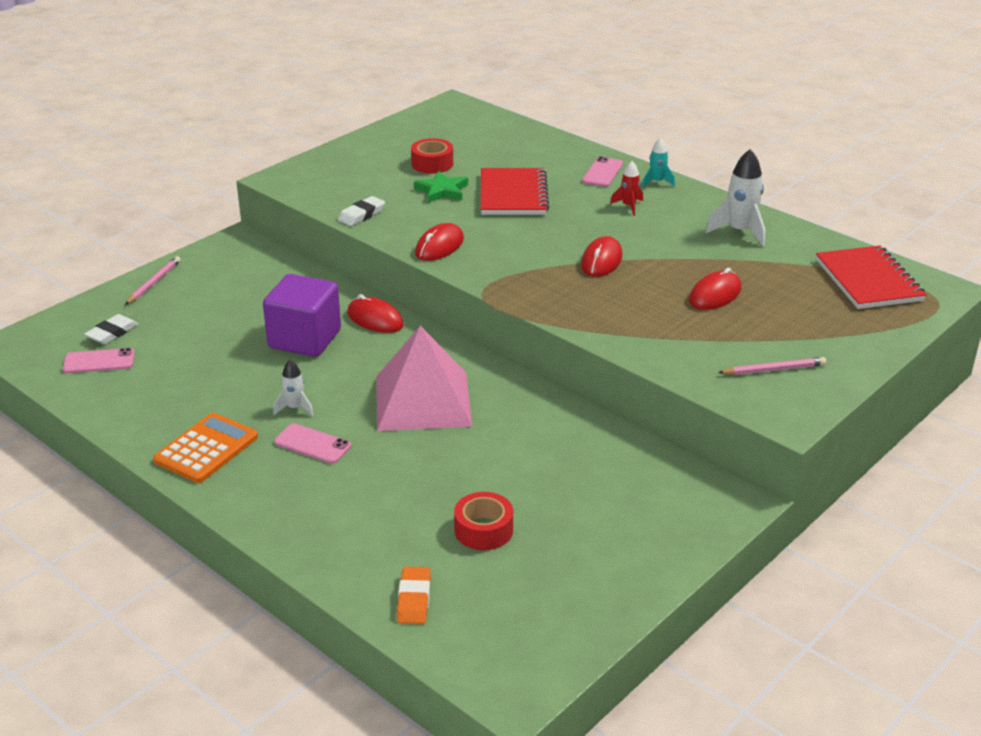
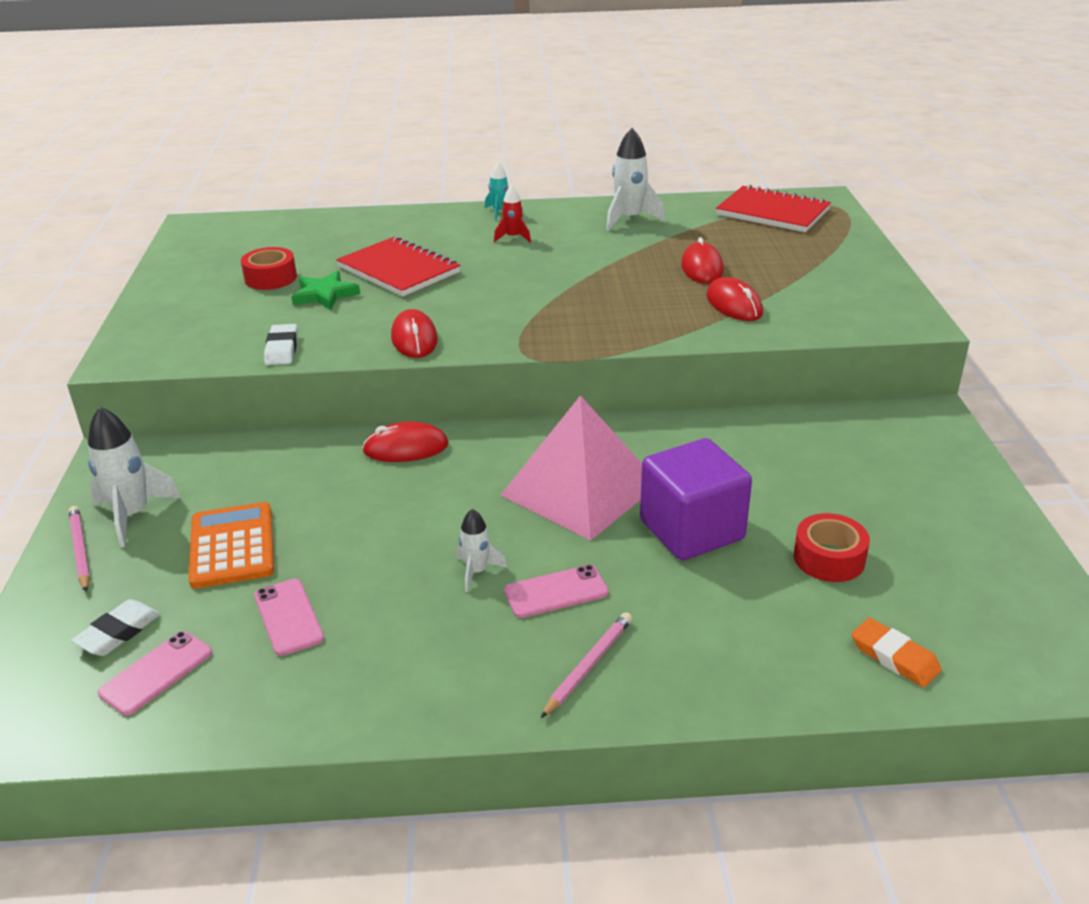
camera: 45 degrees left, 0 degrees up
white eraser [84,314,138,344] -> white eraser turned 45 degrees clockwise [71,599,160,656]
orange calculator [153,413,258,483] -> orange calculator moved to [189,502,274,589]
purple cube [263,274,341,357] -> purple cube moved to [640,438,752,560]
red mouse [581,236,623,277] -> red mouse moved to [706,277,763,321]
pink phone [582,156,623,187] -> pink phone moved to [254,579,324,656]
pink pencil [718,357,826,375] -> pink pencil moved to [541,612,632,718]
none -> white rocket [88,407,181,547]

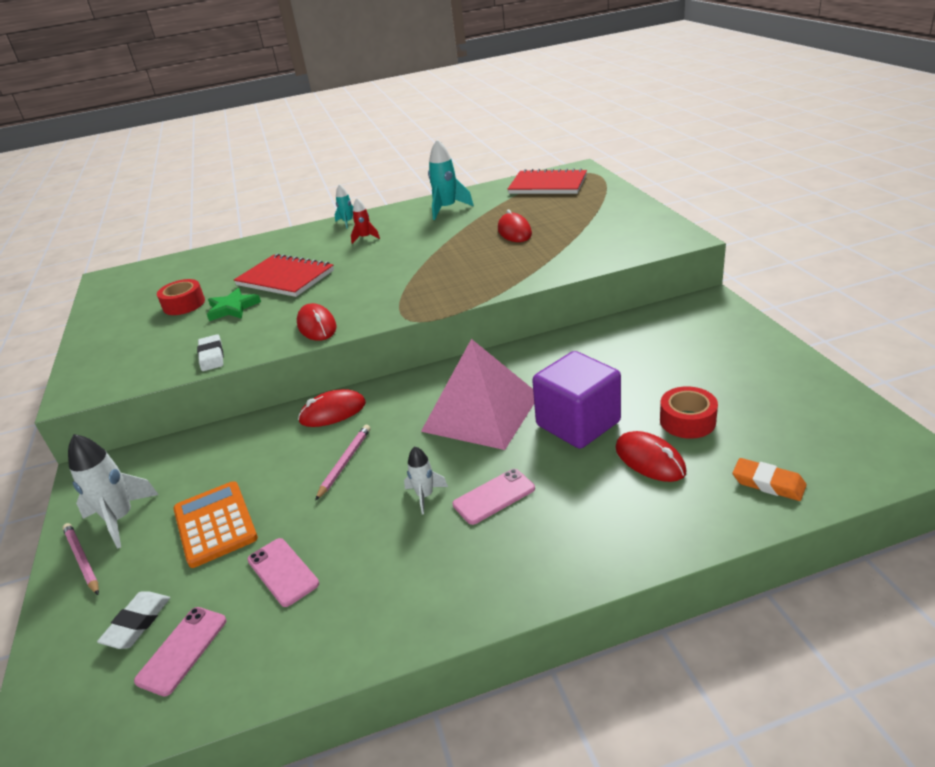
camera: 10 degrees left, 0 degrees up
pink pencil [541,612,632,718] -> pink pencil moved to [315,425,370,501]
white rocket [606,128,665,231] -> turquoise rocket [428,139,474,220]
red mouse [706,277,763,321] -> red mouse moved to [616,431,686,482]

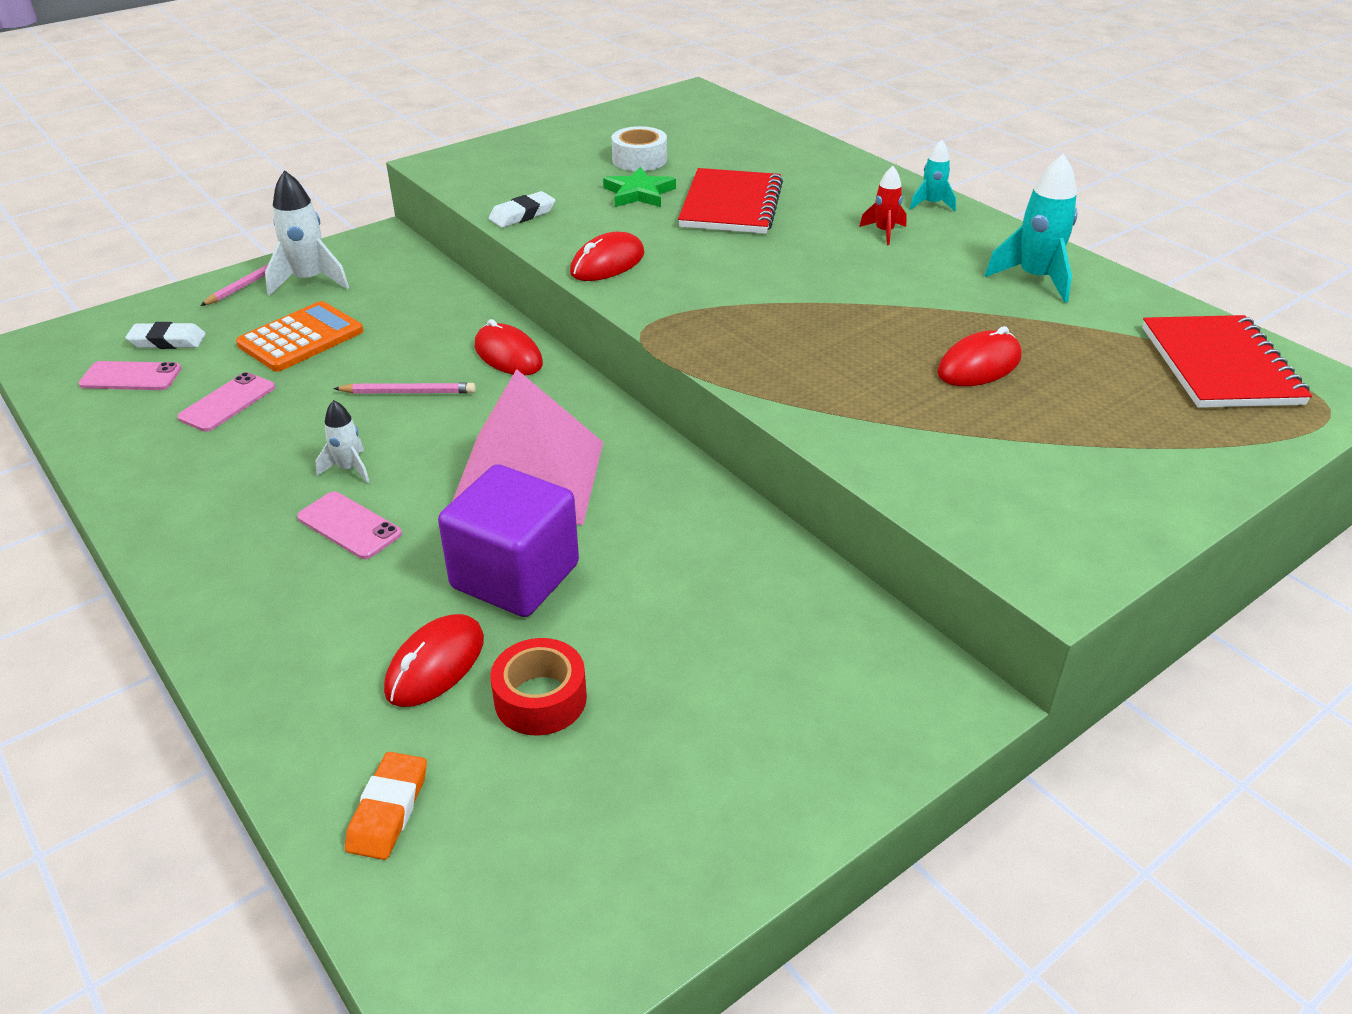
camera: 65 degrees right, 5 degrees up
red tape [157,279,205,315] -> white tape [612,126,667,171]

